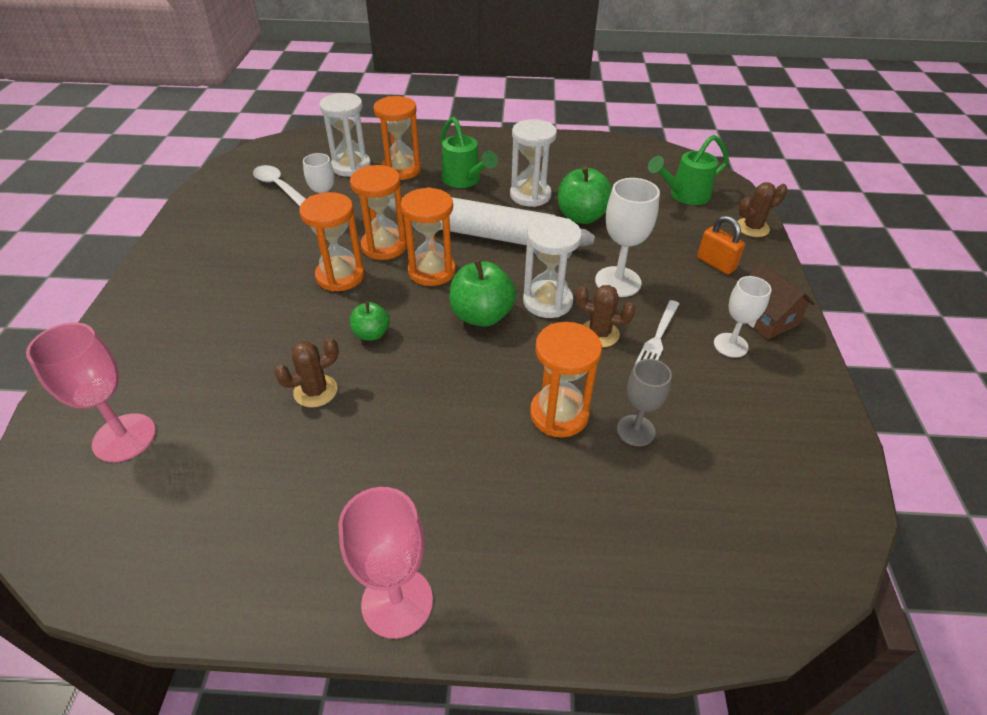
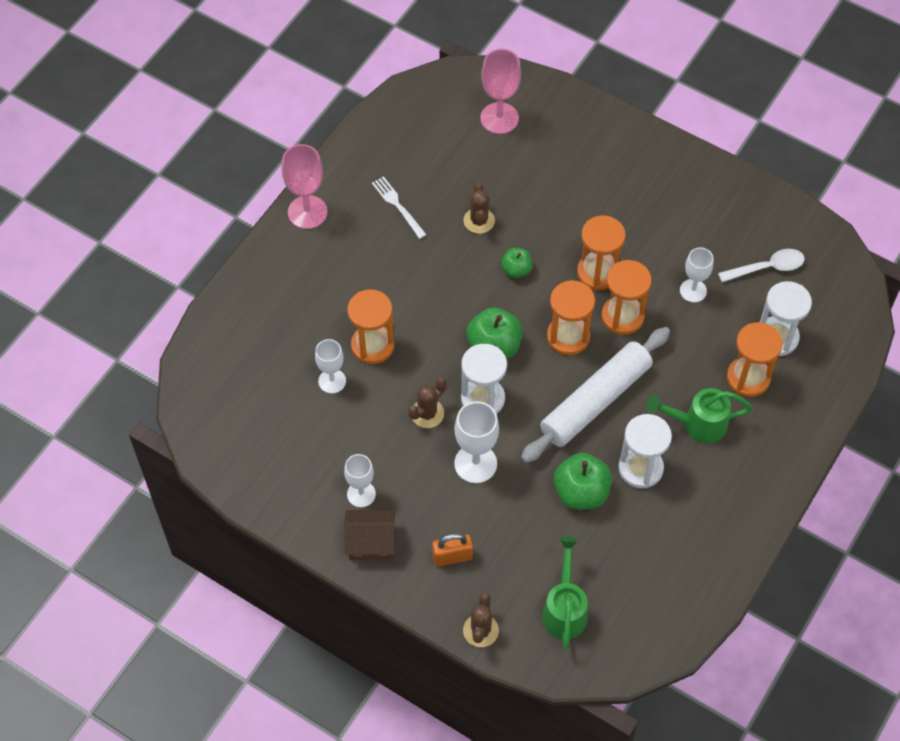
camera: 120 degrees right, 15 degrees up
grey goblet [617,359,672,446] -> white goblet [315,339,346,394]
white fork [635,300,679,364] -> white fork moved to [372,176,427,239]

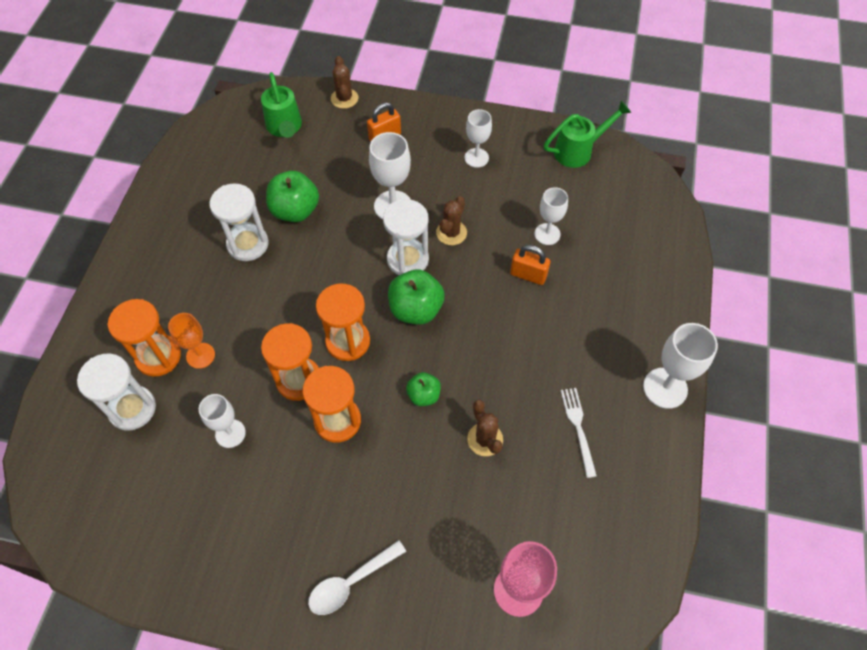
camera: 160 degrees right, 0 degrees up
pink goblet [282,144,327,229] -> white goblet [643,323,718,409]
brown house [344,510,395,560] -> none
orange hourglass [347,289,395,364] -> orange padlock [510,245,551,285]
white fork [372,176,427,239] -> white fork turned 135 degrees counterclockwise [561,388,597,478]
white rolling pin [521,327,670,463] -> none
green watering can [646,388,752,443] -> green watering can moved to [544,100,631,168]
white spoon [718,249,805,282] -> white spoon moved to [308,540,406,615]
none -> orange goblet [168,313,215,369]

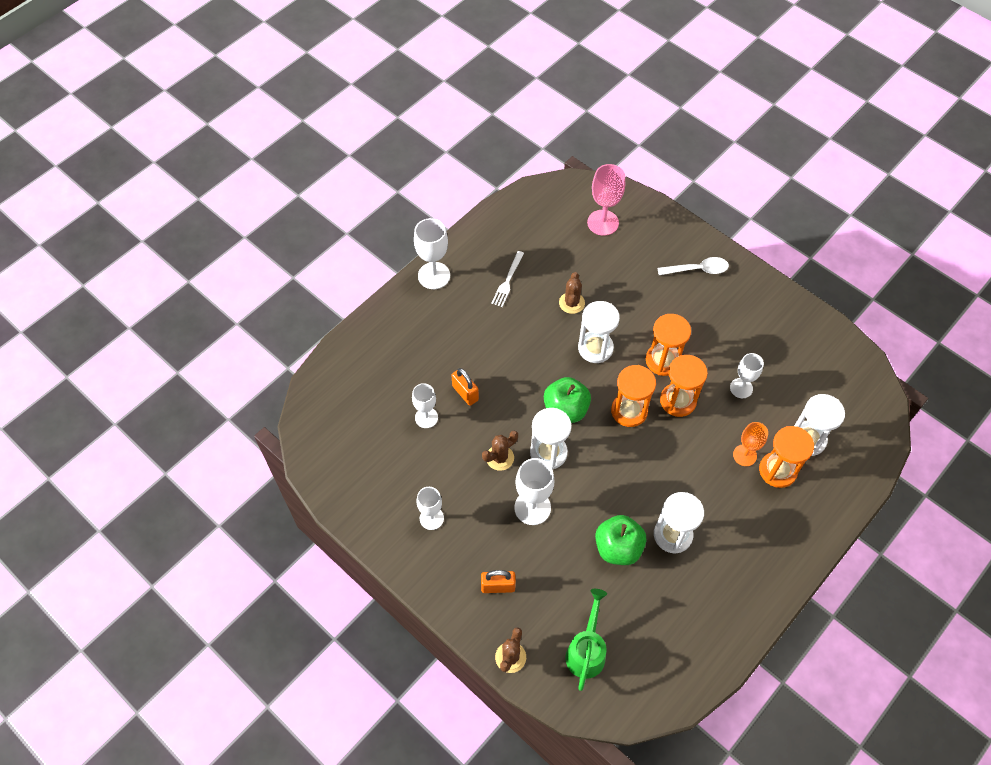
camera: 150 degrees left, 0 degrees up
green apple [406,372,441,406] -> white hourglass [578,301,620,363]
green watering can [544,100,631,168] -> none

